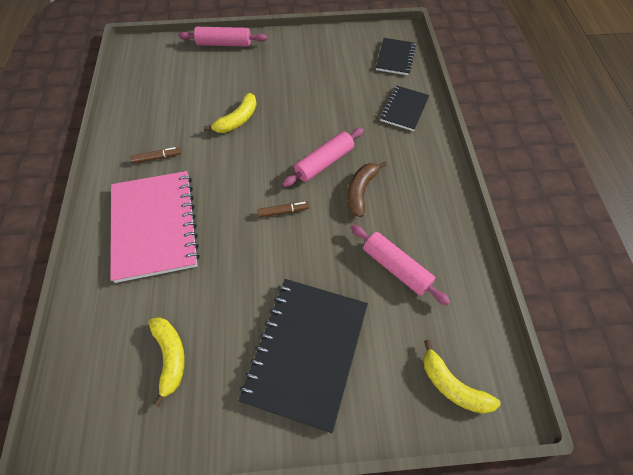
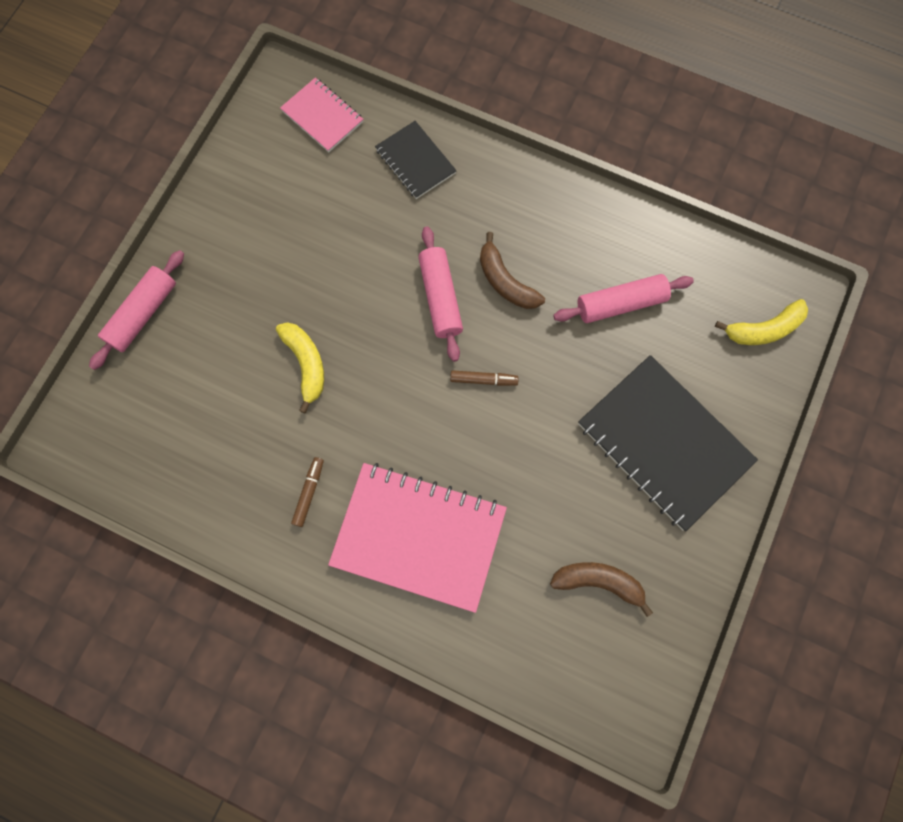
camera: 60 degrees left, 15 degrees up
yellow banana [149,317,185,407] -> brown banana [550,562,653,617]
brown marker [257,201,309,218] -> brown marker turned 75 degrees clockwise [450,370,519,386]
black notebook [376,38,416,75] -> pink notebook [280,77,363,152]

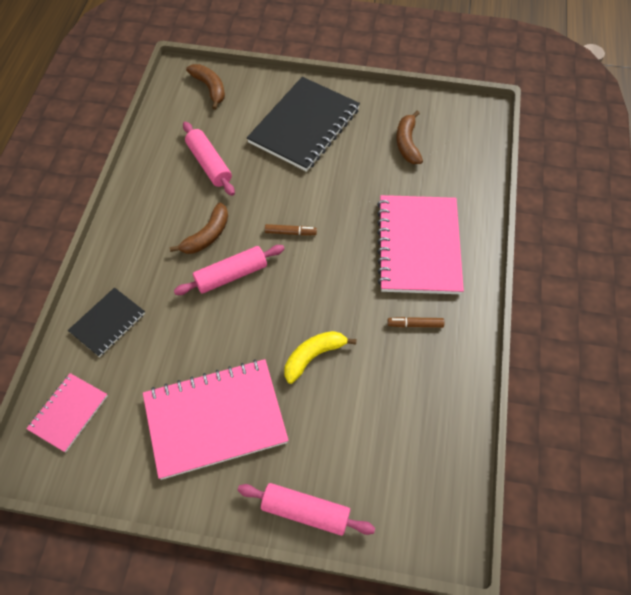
camera: 105 degrees left, 15 degrees down
brown marker [450,370,519,386] -> brown marker turned 105 degrees clockwise [265,224,317,236]
yellow banana [715,299,808,345] -> brown banana [186,64,225,110]
none -> pink notebook [143,359,289,480]

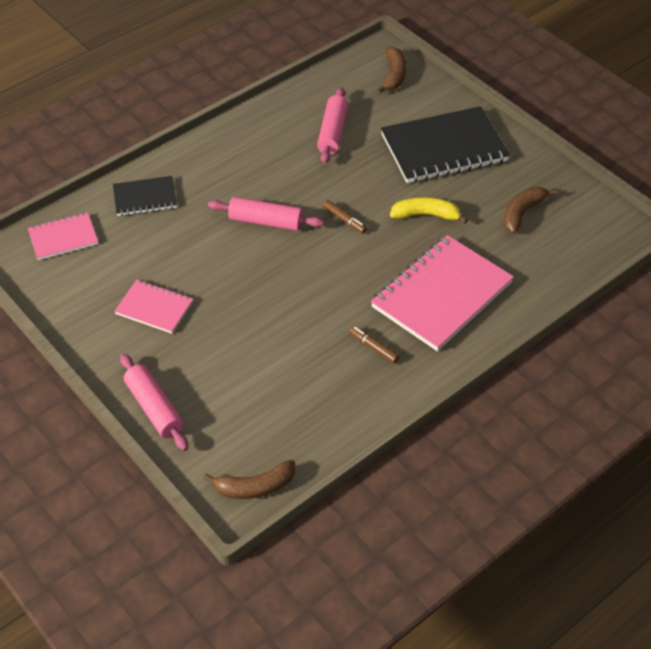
camera: 40 degrees right, 10 degrees down
pink notebook [143,359,289,480] -> pink notebook [114,280,193,334], size x0.53
brown banana [170,203,228,254] -> brown banana moved to [203,460,295,499]
yellow banana [284,331,357,384] -> yellow banana moved to [390,197,468,224]

